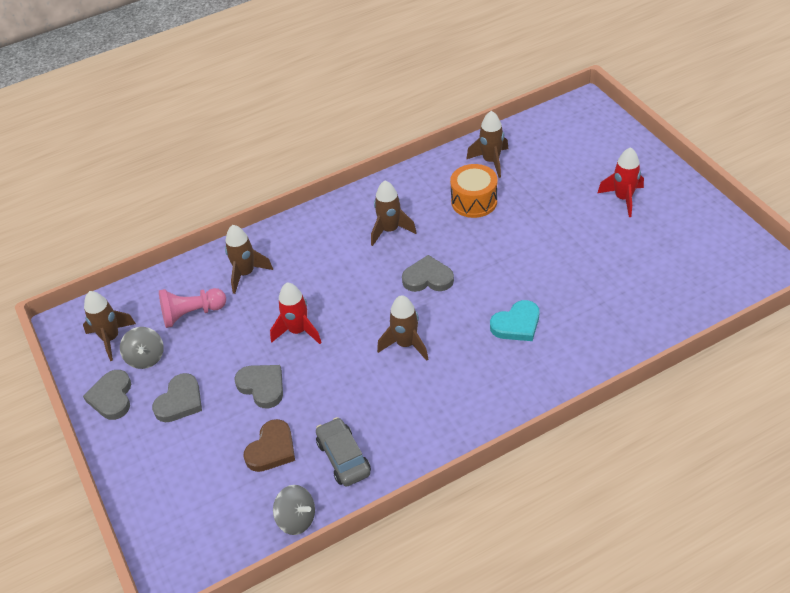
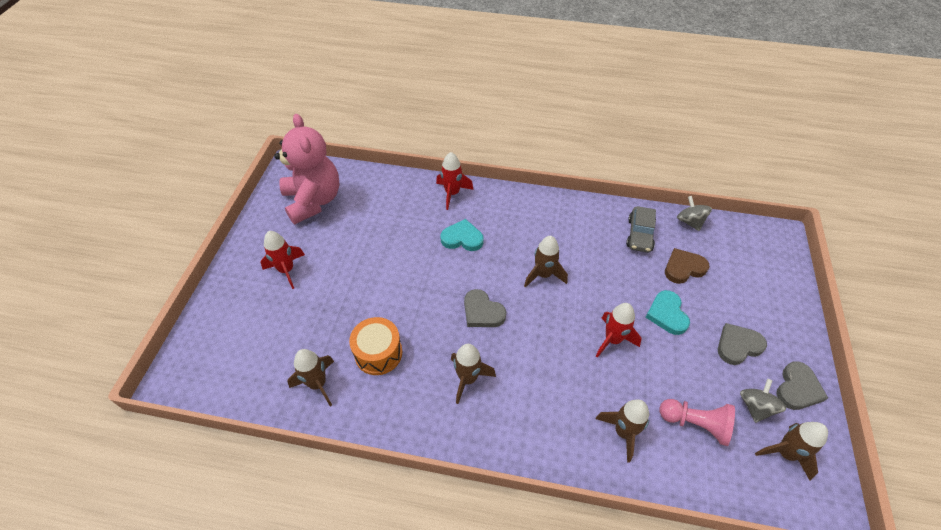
camera: 145 degrees left, 5 degrees up
grey heart [234,365,283,409] -> turquoise heart [645,290,690,335]
none -> pink teddy bear [274,114,340,225]
none -> red rocket [436,152,474,210]

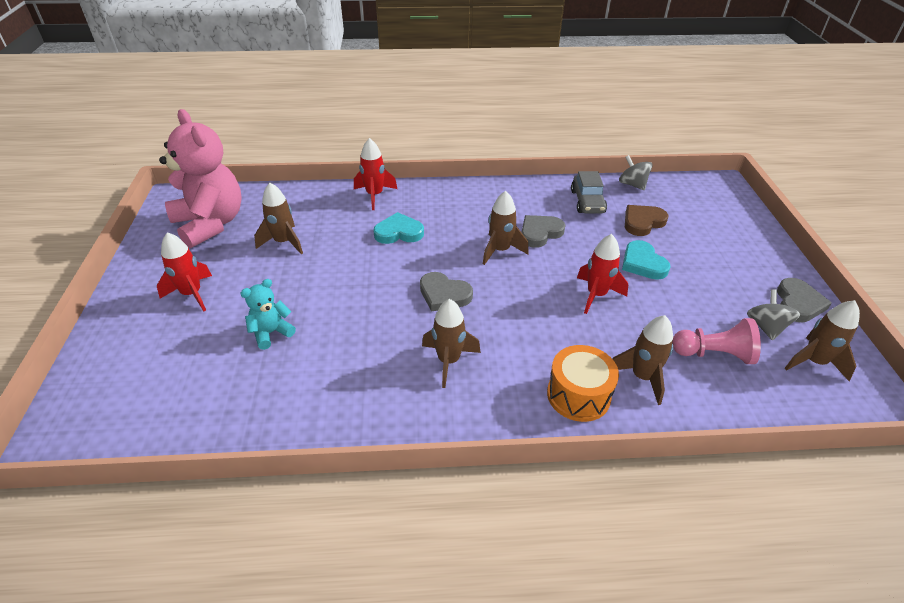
camera: 15 degrees left, 10 degrees down
brown rocket [287,349,334,406] -> brown rocket moved to [254,183,303,254]
orange drum [349,317,402,375] -> orange drum moved to [547,345,619,422]
grey heart [718,323,767,365] -> grey heart moved to [521,215,565,248]
none -> turquoise teddy bear [240,279,296,350]

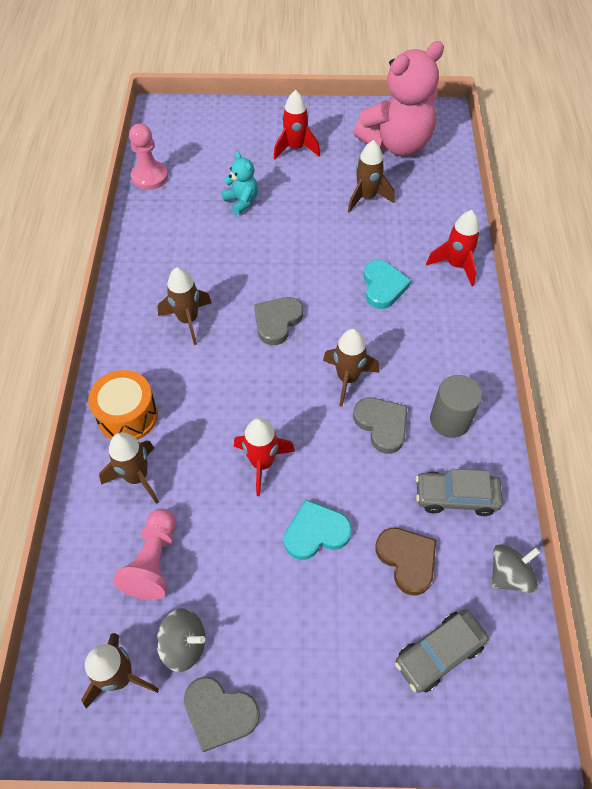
camera: 95 degrees right, 15 degrees up
none -> pink pawn [129,124,168,190]
none -> grey car [395,609,489,693]
none -> grey cylinder [430,375,482,438]

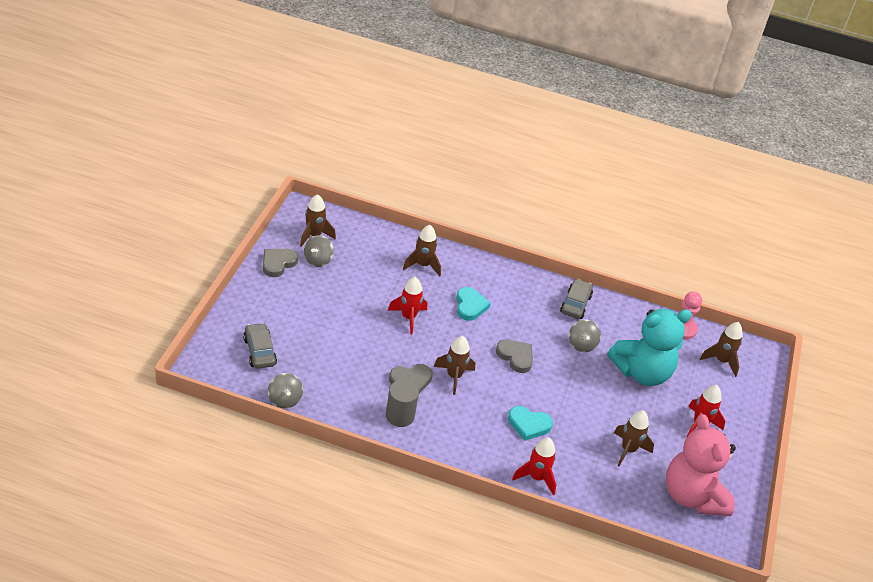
camera: 100 degrees right, 15 degrees down
orange drum [88,370,158,440] -> none
pink pawn [113,509,176,600] -> none
brown rocket [158,267,212,345] -> brown rocket moved to [700,322,743,377]
turquoise teddy bear [221,151,258,215] -> turquoise teddy bear [607,309,692,386], size x2.19
turquoise heart [284,500,352,560] -> turquoise heart moved to [456,287,491,321]
brown heart [375,528,436,596] -> none
grey car [416,469,503,516] -> grey car moved to [560,279,593,319]
none -> grey spinning top [569,320,601,352]

